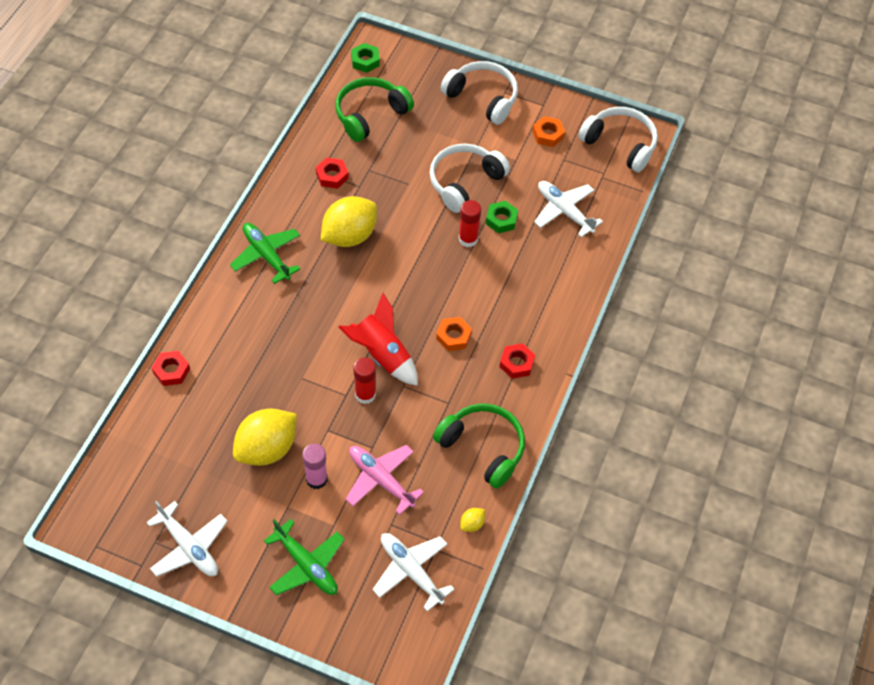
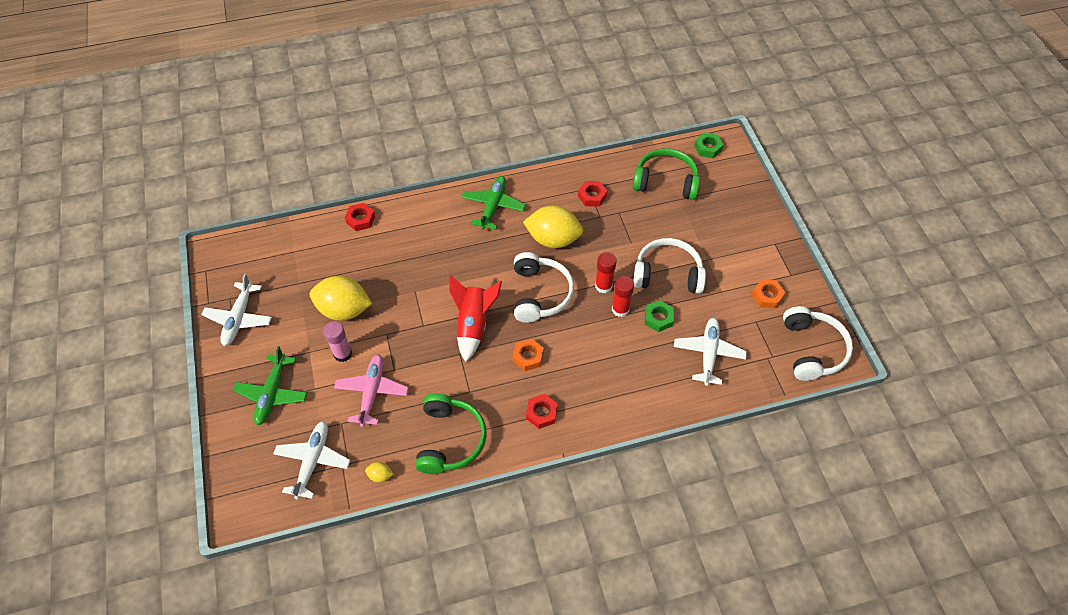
camera: 55 degrees right, 0 degrees up
red glue stick [353,358,376,404] -> red glue stick moved to [595,252,617,293]
white headphones [441,61,518,125] -> white headphones moved to [514,252,574,323]

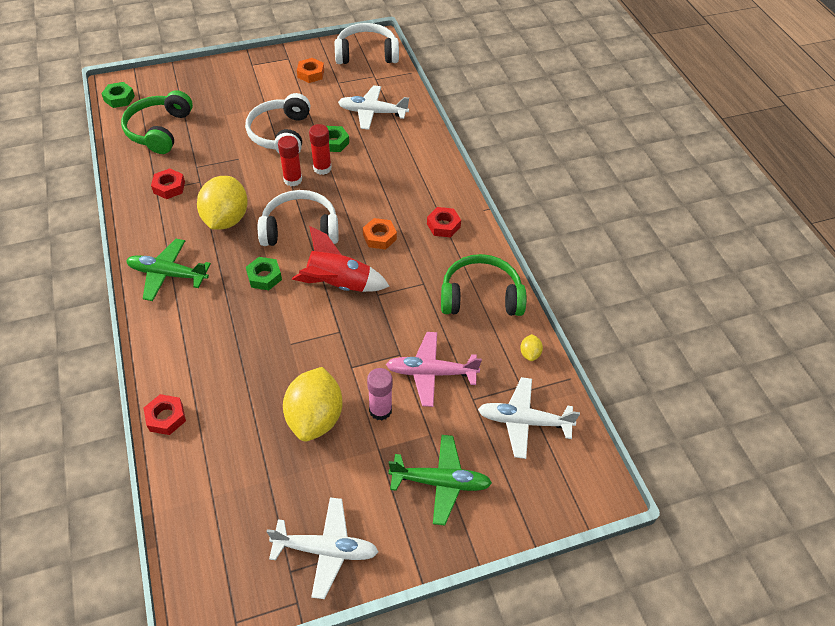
camera: 95 degrees left, 5 degrees down
none -> green nut [246,257,282,290]

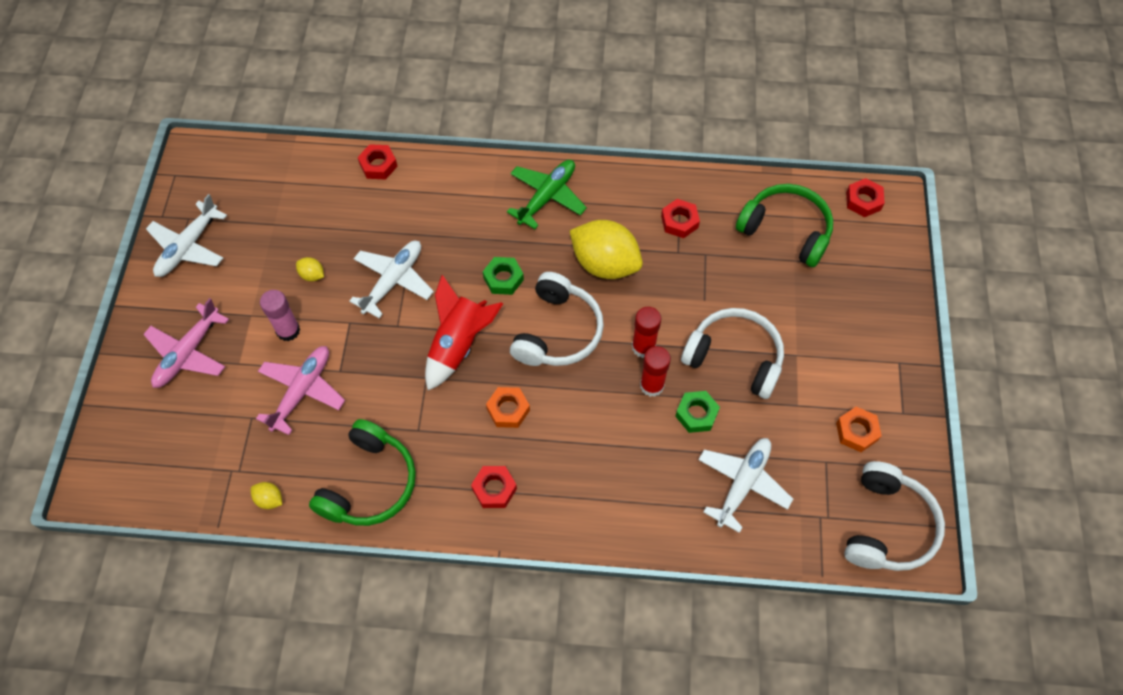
camera: 115 degrees right, 10 degrees up
green nut [101,82,135,108] -> red nut [846,178,885,217]
yellow lemon [283,367,343,441] -> yellow lemon [296,257,324,281], size x0.41
green plane [388,435,492,526] -> pink plane [143,298,229,388]
white plane [478,377,580,459] -> white plane moved to [349,241,434,318]

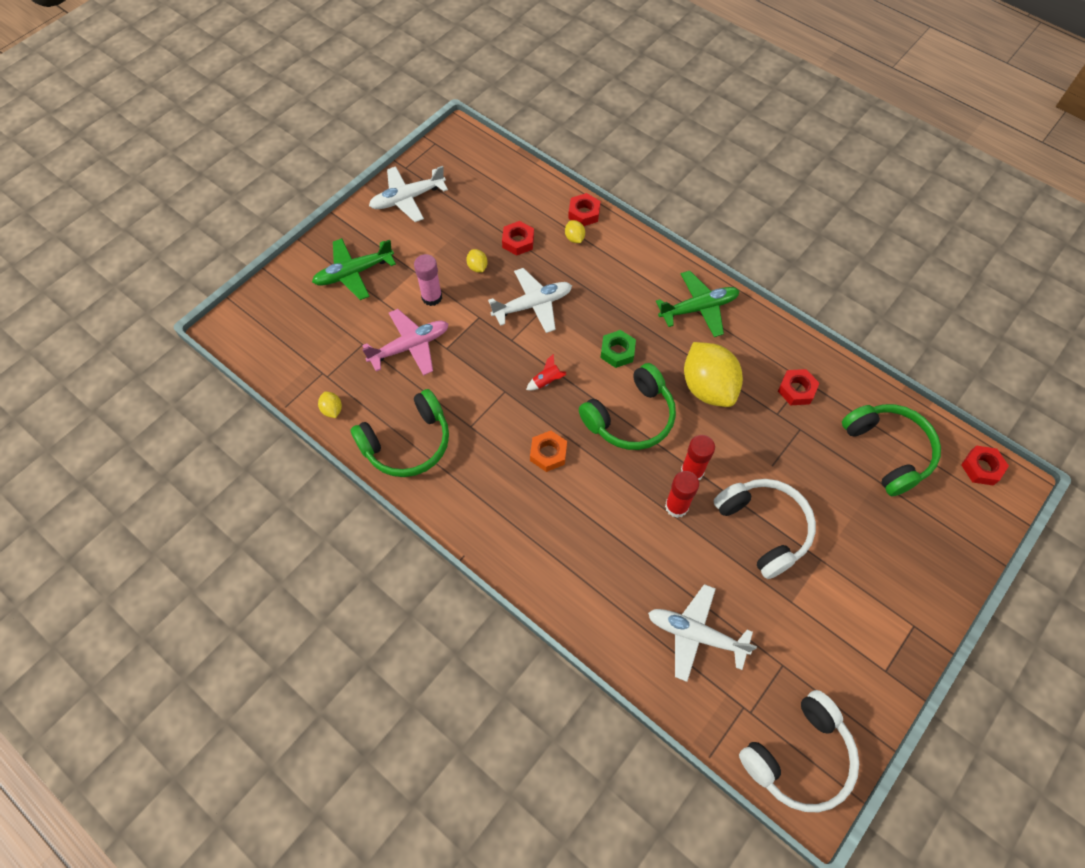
camera: 35 degrees right, 0 degrees up
pink plane [143,298,229,388] -> green plane [312,238,396,300]
red rocket [425,275,503,390] -> red rocket [526,354,566,390], size x0.43
red nut [471,466,517,508] -> red nut moved to [502,221,534,256]
white headphones [510,272,604,366] -> green headphones [579,363,676,450]
green nut [675,391,720,433] -> none
white plane [698,438,793,533] -> white plane turned 135 degrees counterclockwise [648,584,757,682]
orange nut [836,407,882,452] -> none
none -> yellow lemon [565,220,585,243]

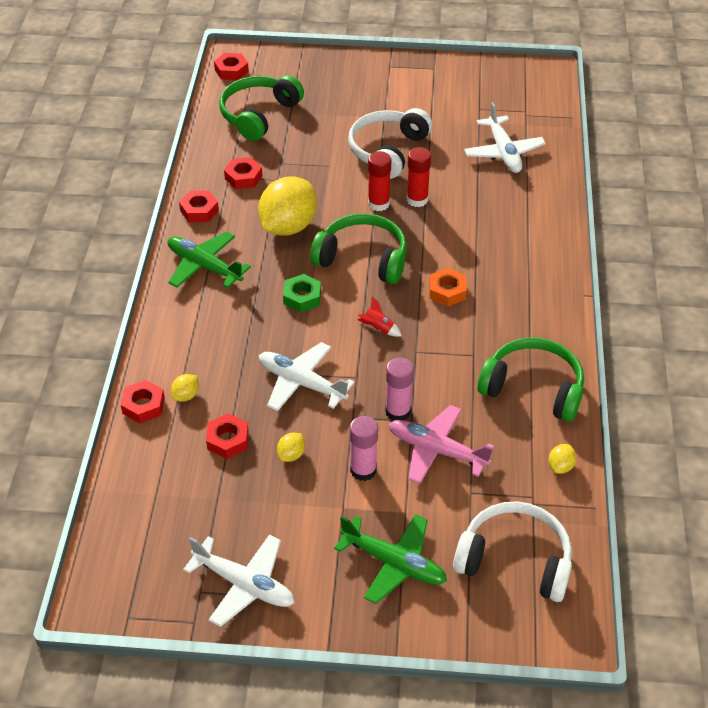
camera: 125 degrees left, 15 degrees down
white headphones [739,690,859,812] -> white headphones moved to [453,501,572,602]
none -> red nut [179,191,219,222]
none -> pink glue stick [385,358,414,421]

